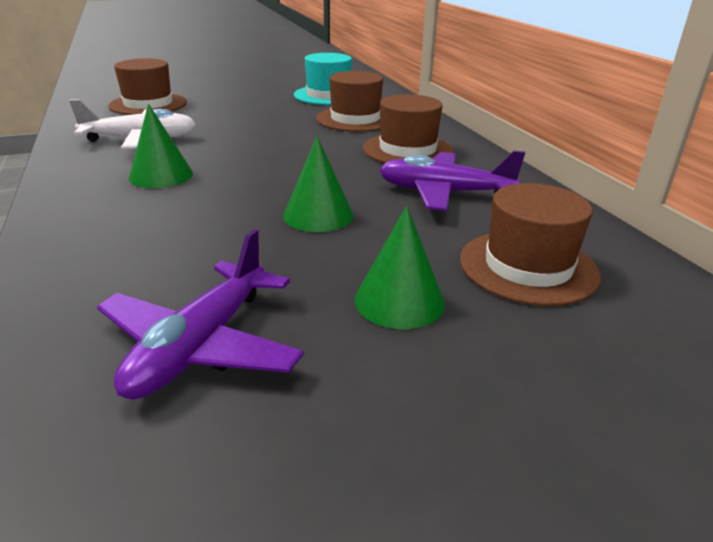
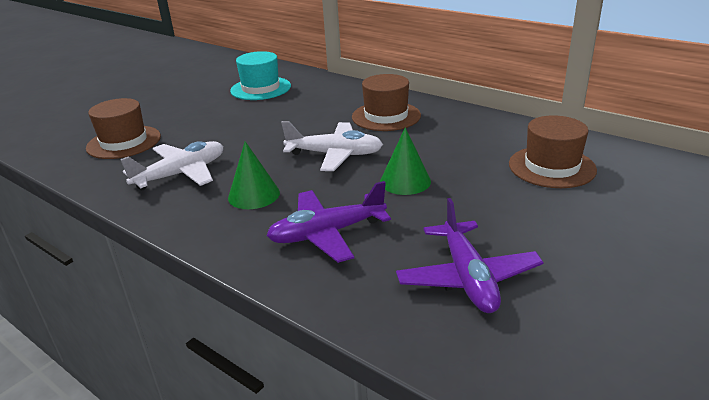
camera: 30 degrees left, 0 degrees up
brown hat [316,71,383,132] -> none
green cone [355,206,445,329] -> none
purple plane [379,151,525,211] -> purple plane moved to [266,181,391,263]
none -> white plane [281,121,383,171]

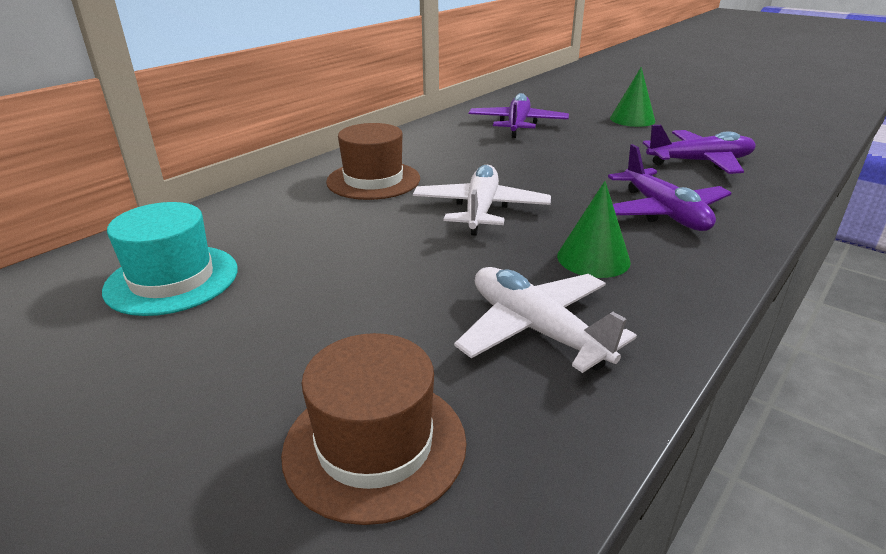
camera: 90 degrees left, 0 degrees up
green cone [380,127,431,195] -> green cone moved to [610,67,655,127]
brown hat [509,115,597,188] -> purple plane [469,93,569,138]

